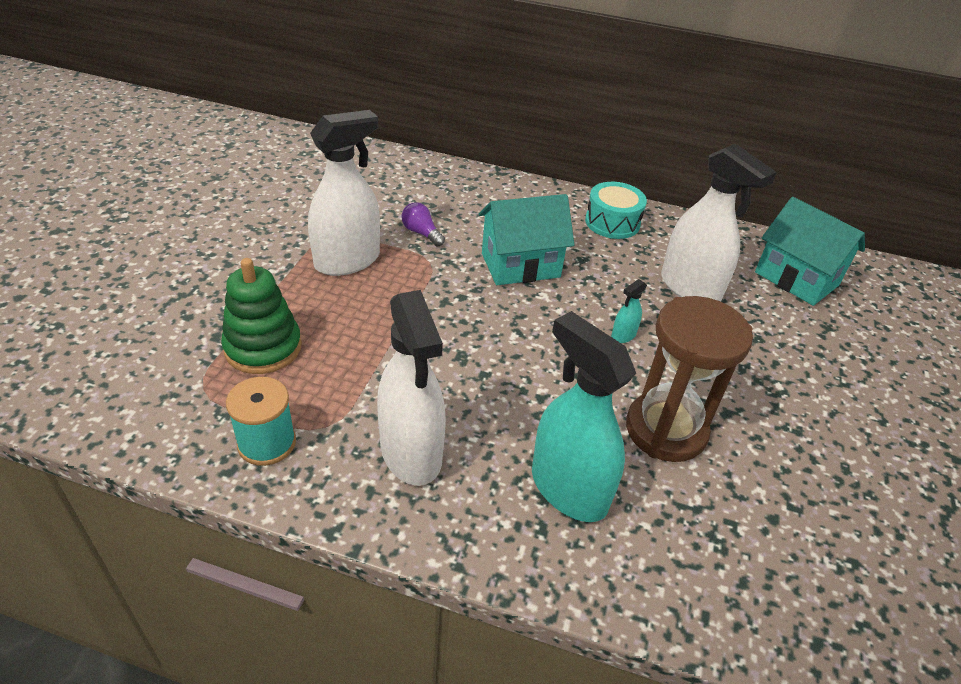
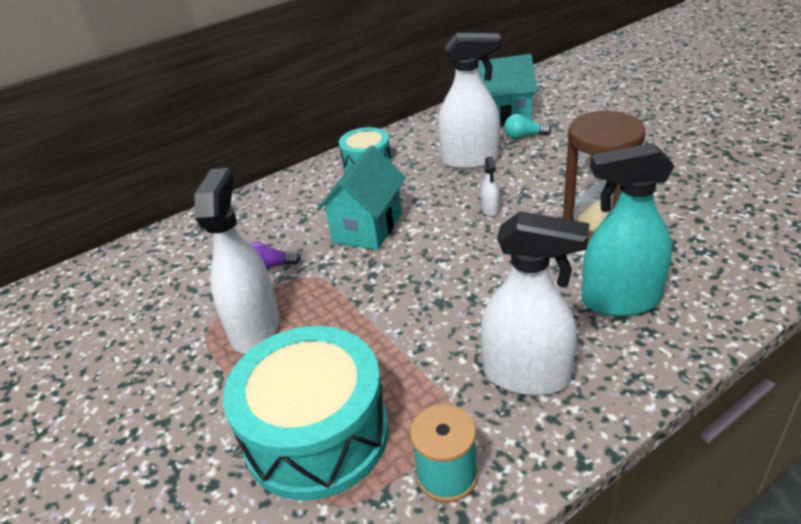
camera: 45 degrees left, 5 degrees down
green stacking toy [221,258,302,374] -> turquoise drum [223,326,389,500]
turquoise spray bottle [611,279,647,343] -> white spray bottle [481,156,500,217]
none -> turquoise light bulb [504,114,551,139]

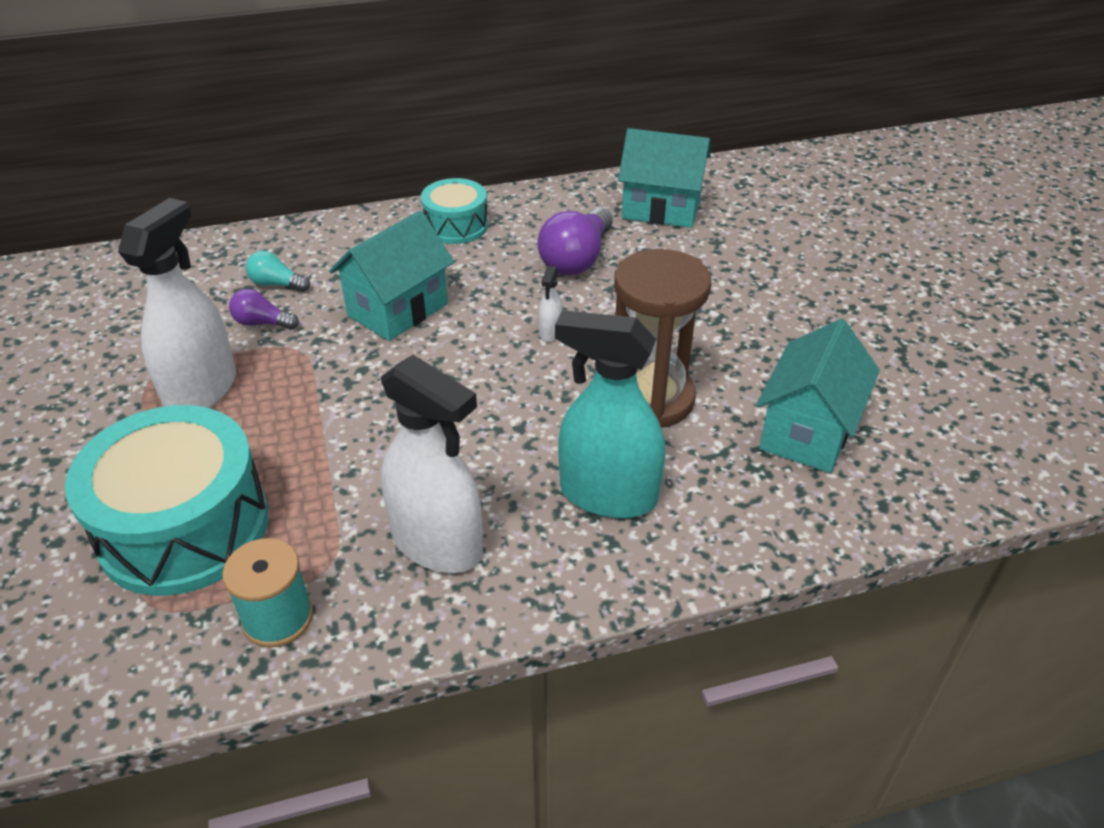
camera: 15 degrees right, 5 degrees up
white spray bottle [438,33,501,169] -> purple light bulb [537,207,613,275]
turquoise light bulb [504,114,551,139] -> turquoise light bulb moved to [245,251,310,292]
none -> turquoise house [756,319,880,473]

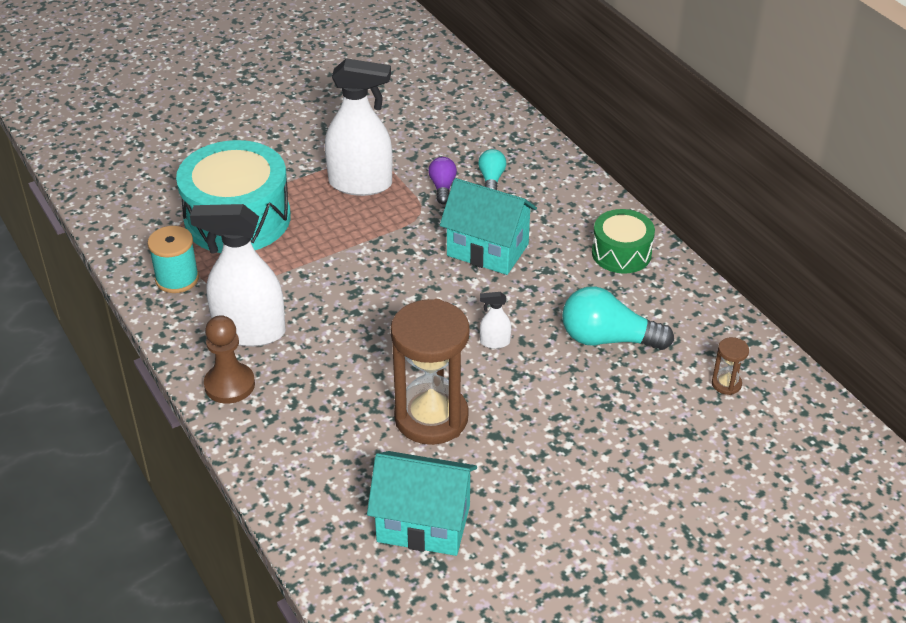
camera: 75 degrees right, 0 degrees up
white spray bottle [381,355,483,573] -> white spray bottle turned 75 degrees clockwise [190,204,286,347]
turquoise drum [421,178,488,244] -> green drum [592,209,655,273]
purple light bulb [537,207,613,275] -> turquoise light bulb [562,286,674,350]
turquoise spray bottle [555,310,665,518] -> none
turquoise house [618,128,710,228] -> brown hourglass [712,337,749,395]
none -> brown pawn [204,315,255,404]

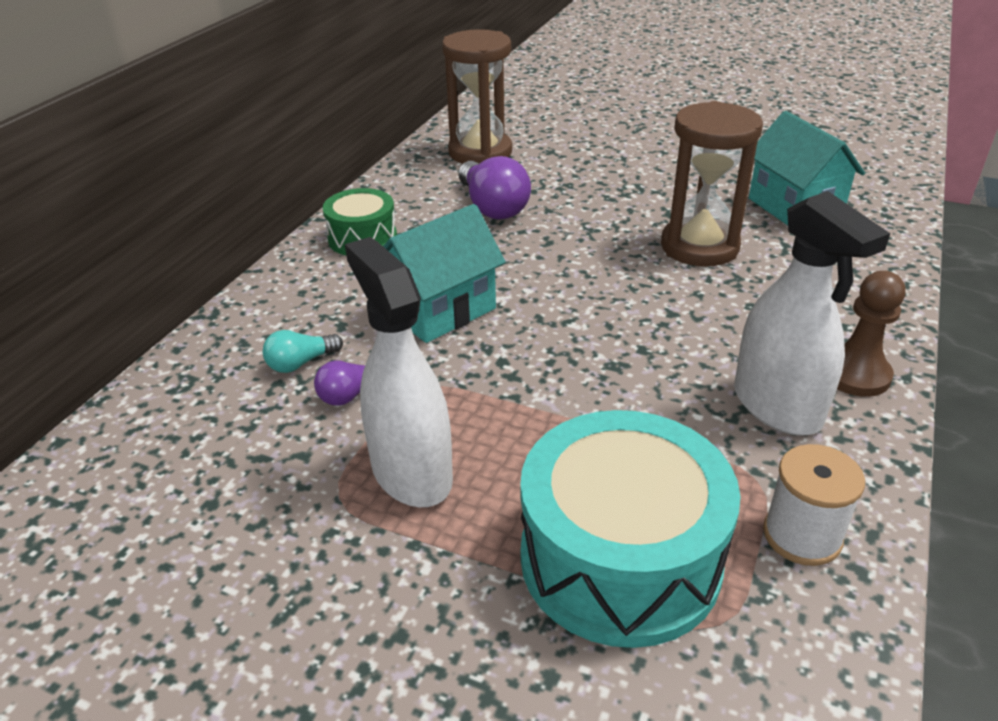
camera: 125 degrees left, 5 degrees down
turquoise spool [147,226,199,293] -> white spool [763,444,865,566]
turquoise house [440,178,537,275] -> turquoise house turned 60 degrees clockwise [383,204,506,343]
white spray bottle [480,292,511,349] -> none
turquoise light bulb [562,286,674,350] -> purple light bulb [458,156,531,220]
brown hourglass [712,337,749,395] -> brown hourglass [442,29,512,164], size x2.42

